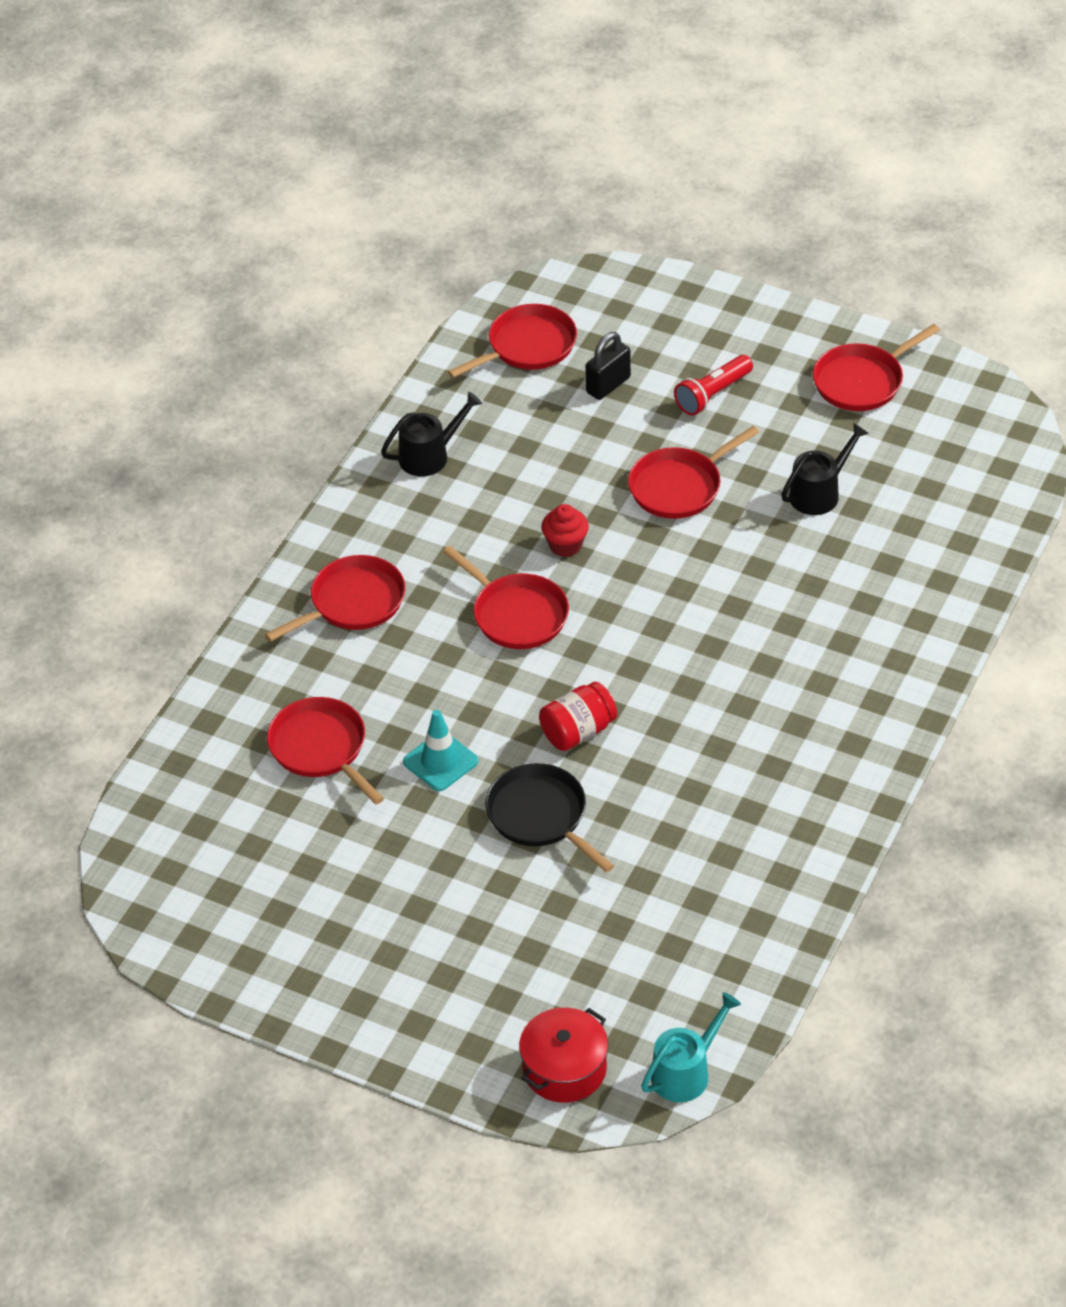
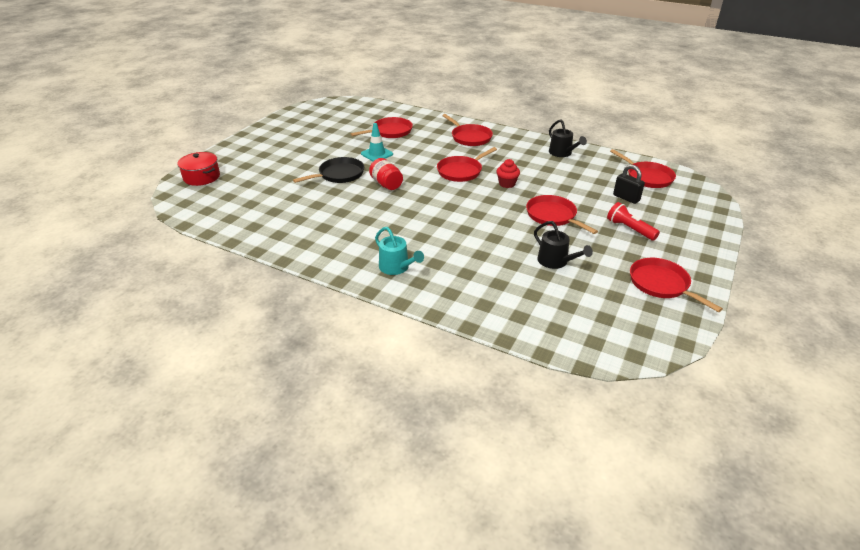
camera: 90 degrees right, 10 degrees down
turquoise watering can [641,992,741,1102] -> turquoise watering can moved to [375,227,424,275]

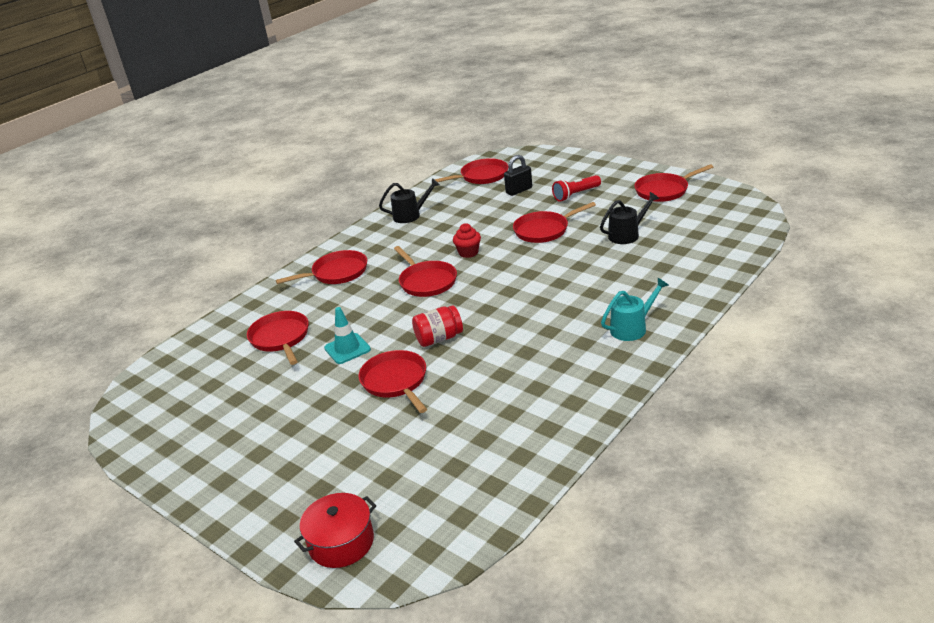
camera: 75 degrees left, 5 degrees down
black pan [293,157,364,183] -> red pan [358,350,427,413]

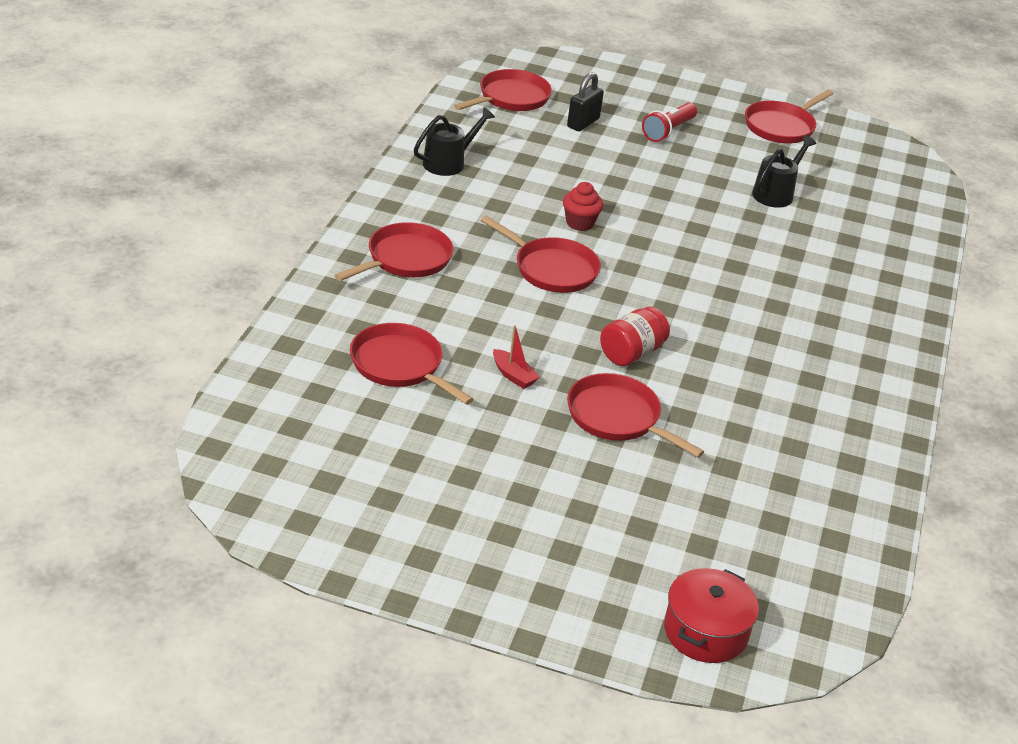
camera: 30 degrees left, 5 degrees up
turquoise traffic cone [324,307,371,364] -> red boat [493,325,540,389]
red pan [513,202,596,243] -> none
turquoise watering can [601,278,669,341] -> none

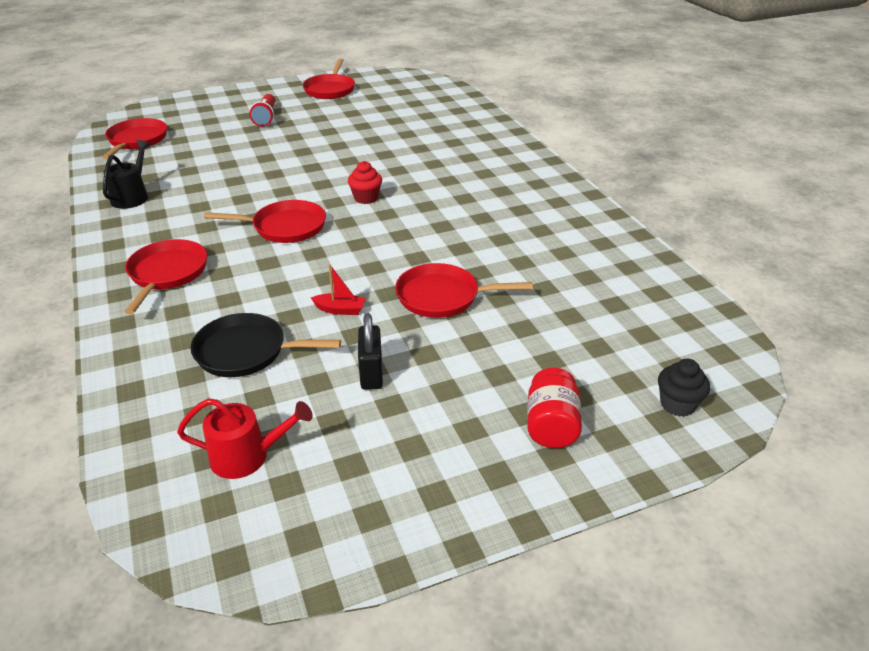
camera: 35 degrees left, 0 degrees up
red pan [350,323,474,405] -> black pan [191,313,341,377]
red cupcake [563,182,603,231] -> red cupcake moved to [348,161,382,204]
black padlock [567,72,604,131] -> black padlock moved to [358,313,383,390]
red jar [600,307,670,366] -> red jar moved to [527,368,582,448]
red pot [664,568,759,663] -> black cupcake [658,359,710,417]
black watering can [752,135,816,208] -> none
none -> red watering can [177,398,313,479]

